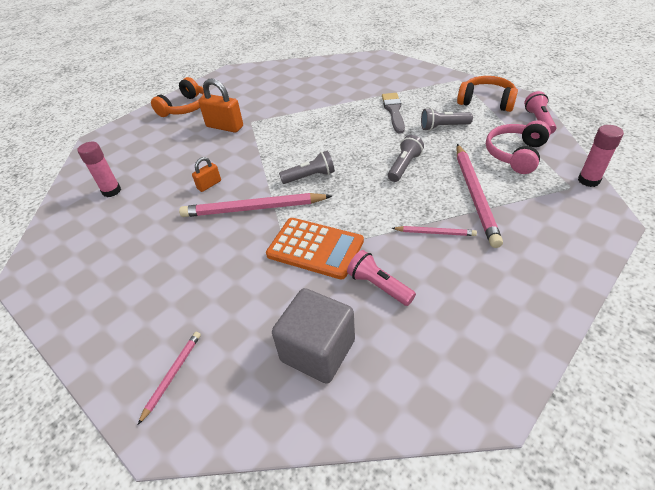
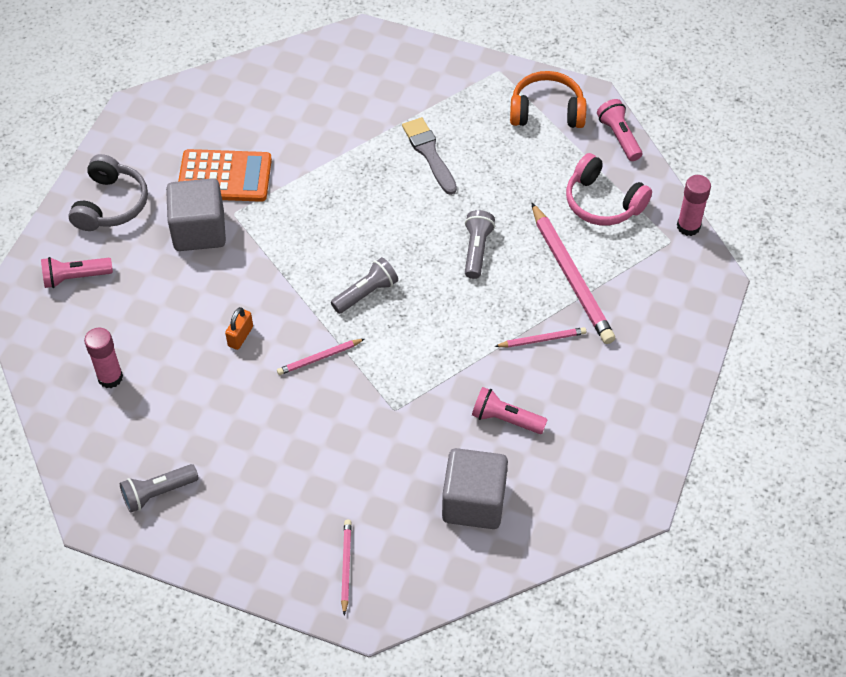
camera: 25 degrees left, 10 degrees up
orange headphones [151,77,204,117] -> grey headphones [68,154,148,231]
pink pencil [179,193,332,217] -> pink pencil [277,339,364,375], size x0.50
orange padlock [198,78,243,133] -> grey cube [166,178,226,251]
orange calculator [266,218,364,280] -> orange calculator moved to [178,149,272,202]
grey flashlight [421,108,473,131] -> grey flashlight moved to [120,464,199,513]
pink headphones [486,120,551,174] -> pink headphones turned 60 degrees counterclockwise [566,153,652,226]
none -> pink flashlight [41,257,113,288]

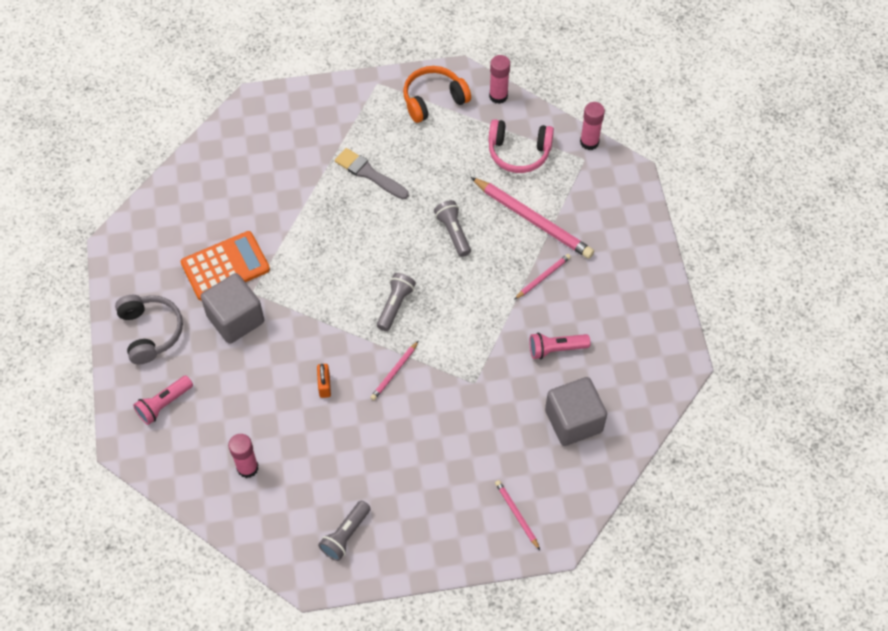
camera: 30 degrees left, 5 degrees up
pink flashlight [597,99,642,161] -> pink glue stick [489,55,510,104]

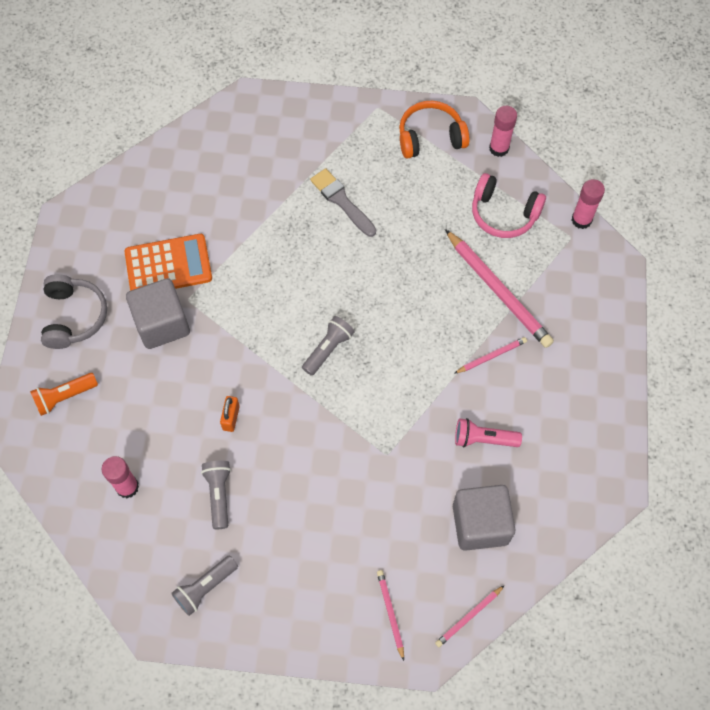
camera: 15 degrees right, 5 degrees up
pink flashlight [133,375,193,425] -> orange flashlight [30,373,98,416]
pink pencil [370,341,418,400] -> pink pencil moved to [435,585,505,647]
grey flashlight [434,200,471,257] -> grey flashlight moved to [201,461,231,529]

